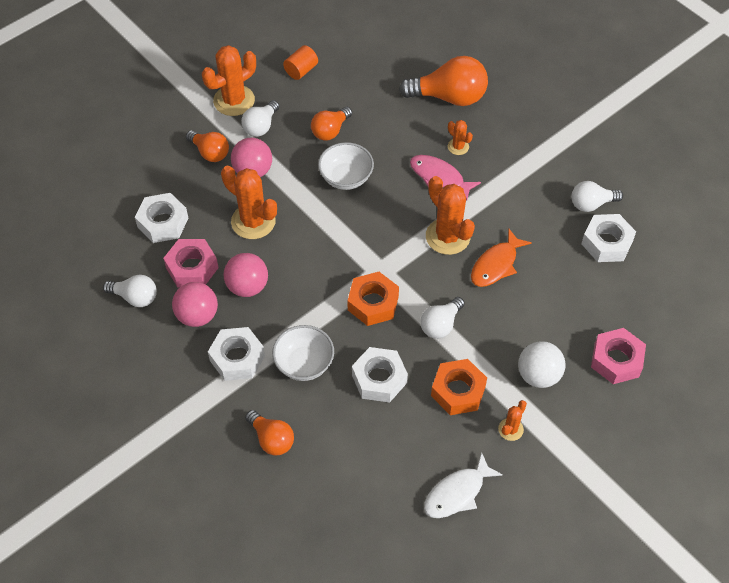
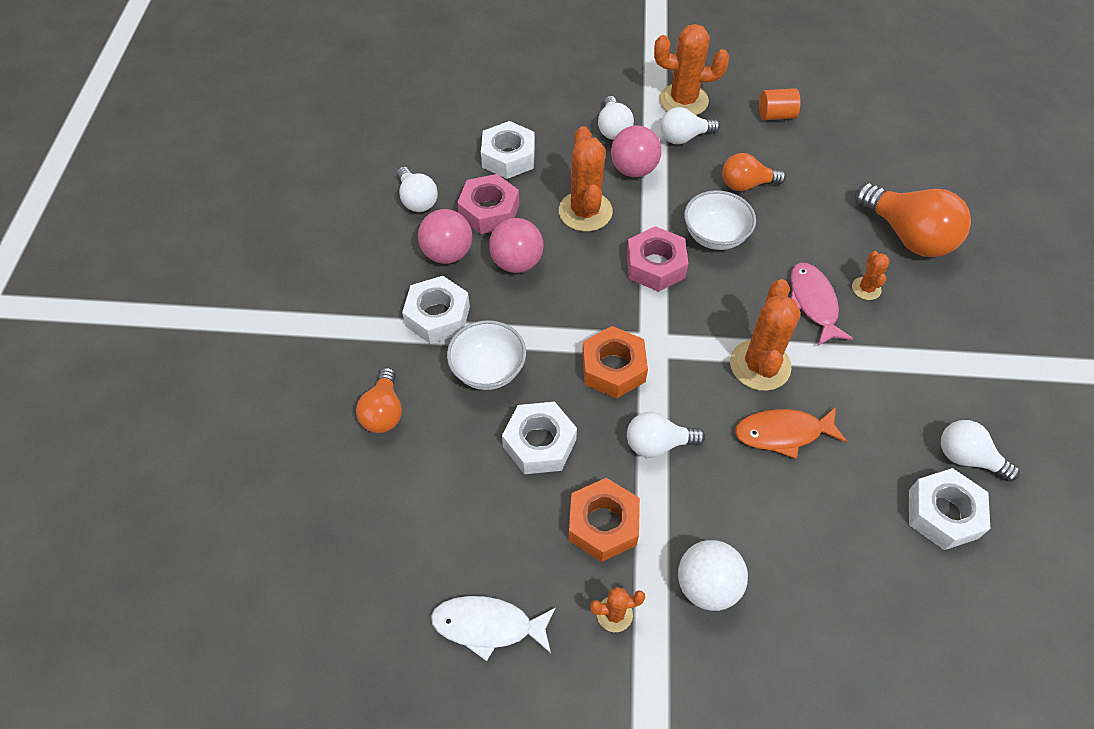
camera: 45 degrees right, 0 degrees up
orange light bulb [186,131,229,162] -> white light bulb [598,96,634,140]
pink nut [591,328,646,384] -> pink nut moved to [627,226,688,292]

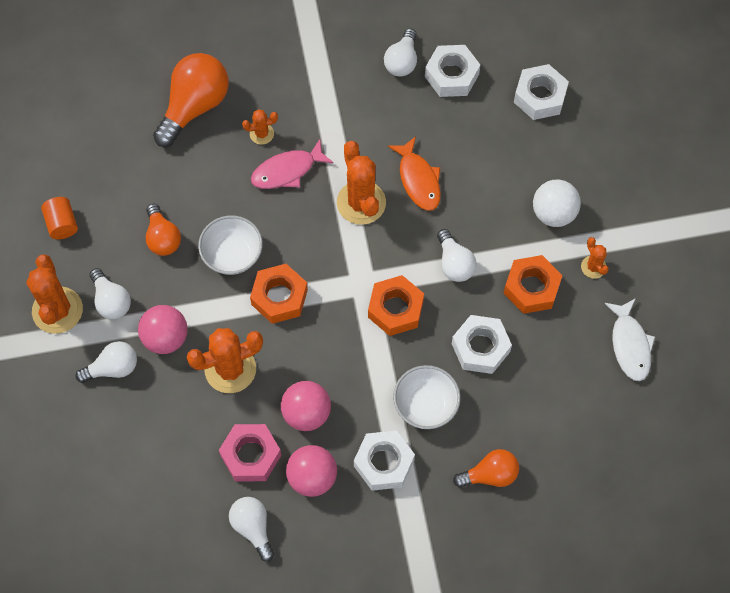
camera: 105 degrees left, 10 degrees up
white light bulb [397,167,438,212] -> white light bulb turned 75 degrees counterclockwise [229,497,274,562]
white nut [481,121,535,179] -> white nut moved to [514,64,569,120]
pink nut [627,226,688,292] -> orange nut [250,264,308,324]
orange cactus [730,279,801,391] -> orange cactus turned 75 degrees clockwise [337,141,386,225]

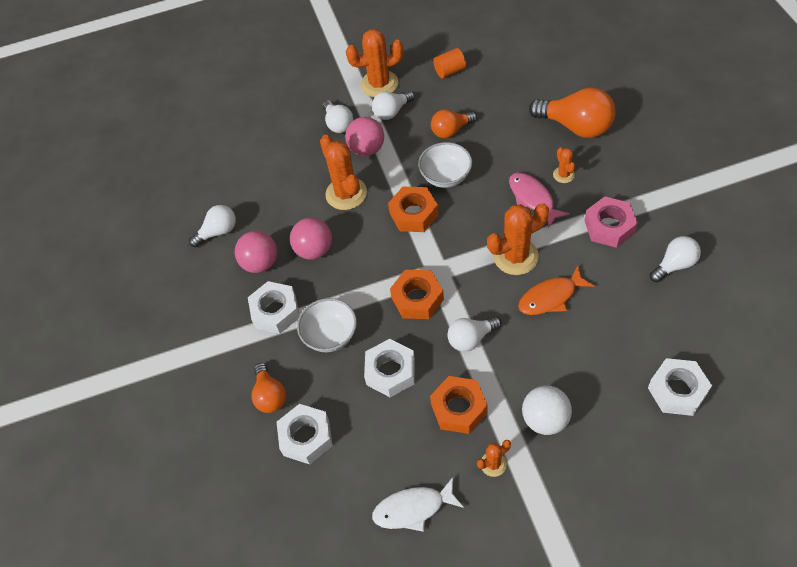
camera: 90 degrees right, 10 degrees down
pink nut [219,424,281,482] -> pink nut moved to [584,197,638,248]
white light bulb [384,29,417,77] -> white light bulb turned 135 degrees clockwise [650,236,701,282]
white nut [425,45,480,97] -> white nut moved to [277,404,333,464]

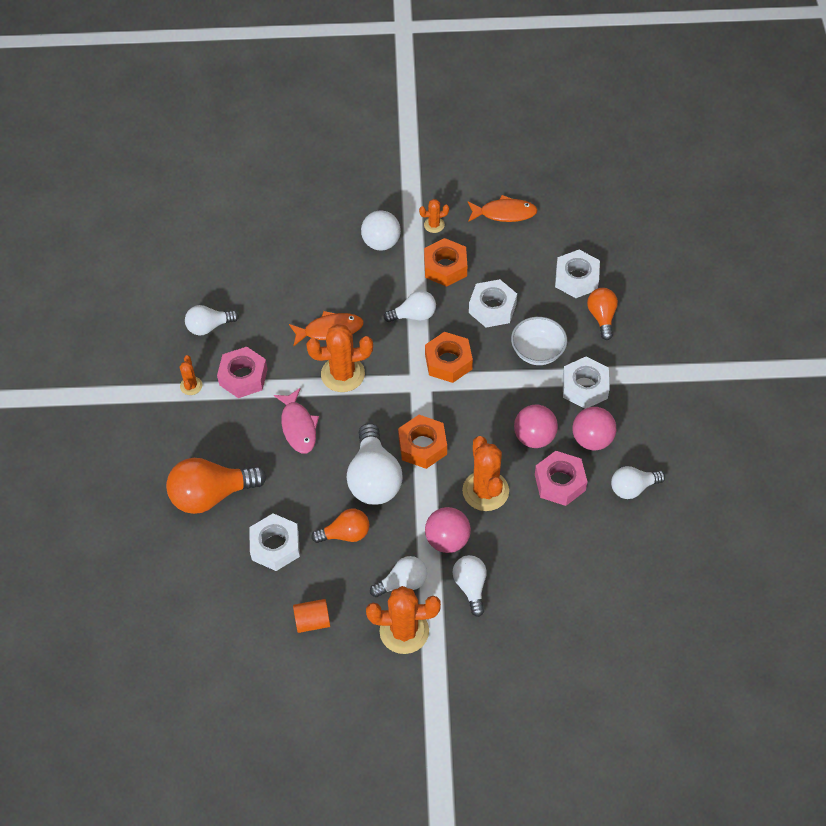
camera: 170 degrees left, 0 degrees up
white fish [372,477,464,532] -> orange fish [468,195,538,222]
white bowl [418,142,472,188] -> white light bulb [347,423,403,505]
orange light bulb [529,87,616,138] -> orange light bulb turned 60 degrees counterclockwise [166,458,267,514]
orange cactus [553,147,575,183] -> orange cactus moved to [180,355,202,395]
white nut [648,358,712,416] -> white nut moved to [249,513,300,571]
none -> pink nut [535,451,587,506]

